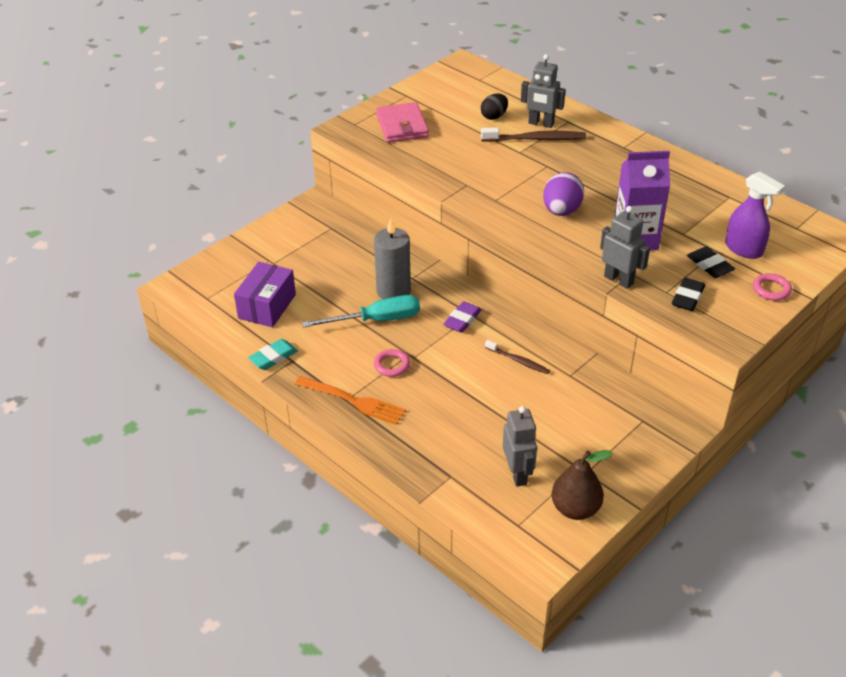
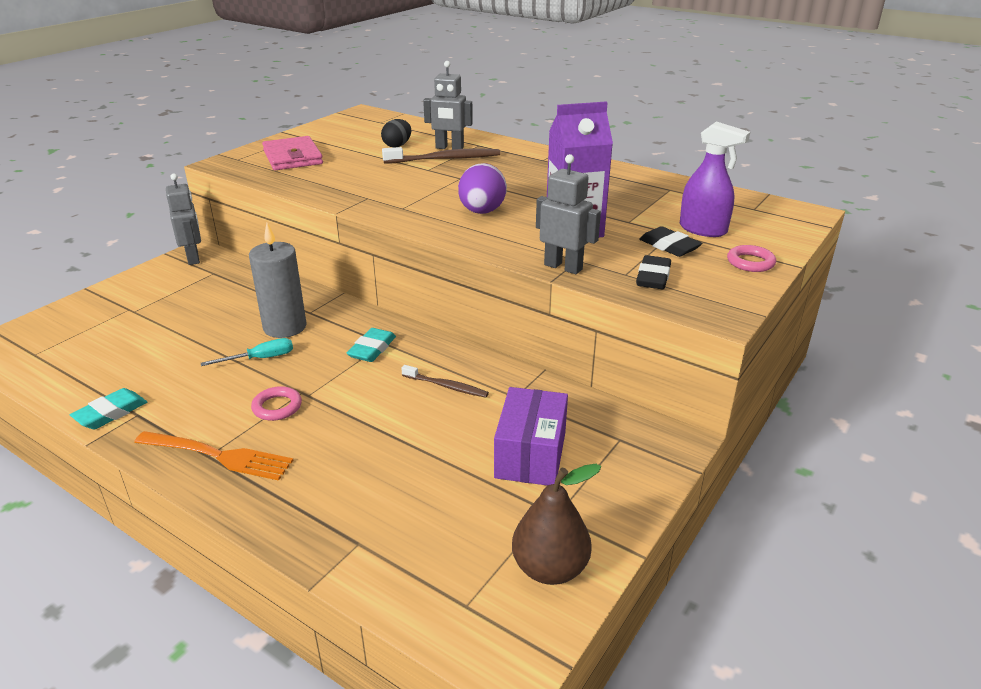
camera: 10 degrees left, 10 degrees down
purple box [234,262,296,327] -> purple box moved to [494,387,568,486]
turquoise screwdriver [302,295,420,328] -> turquoise screwdriver [201,338,293,366], size x0.58
purple eraser [443,302,482,333] -> turquoise eraser [347,328,396,362]
grey robot [503,406,537,486] -> grey robot moved to [166,173,201,265]

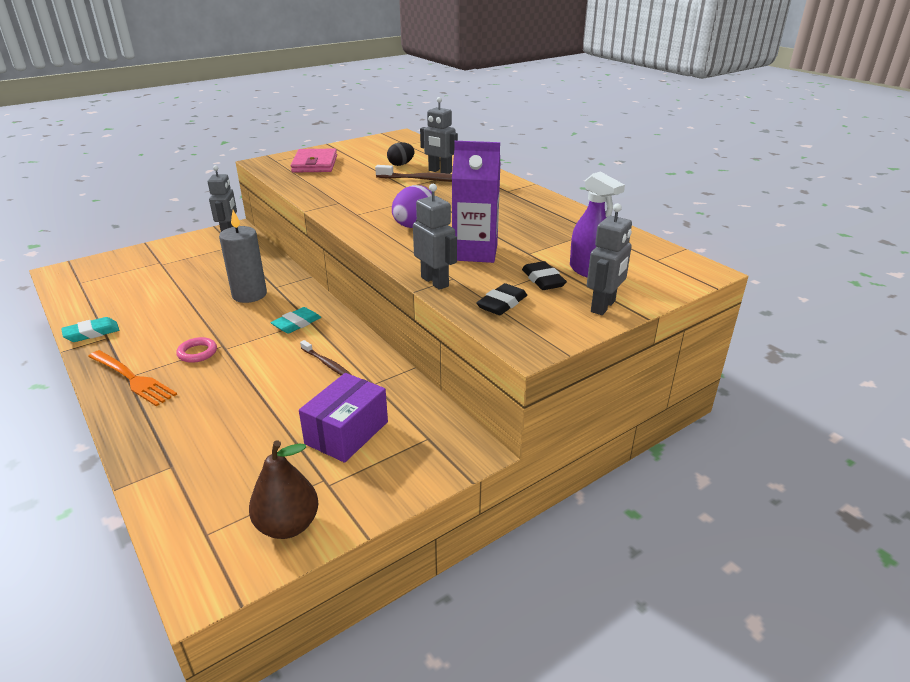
camera: 20 degrees right, 0 degrees up
turquoise screwdriver [201,338,293,366] -> none
pink ring [727,245,776,272] -> grey robot [587,203,632,315]

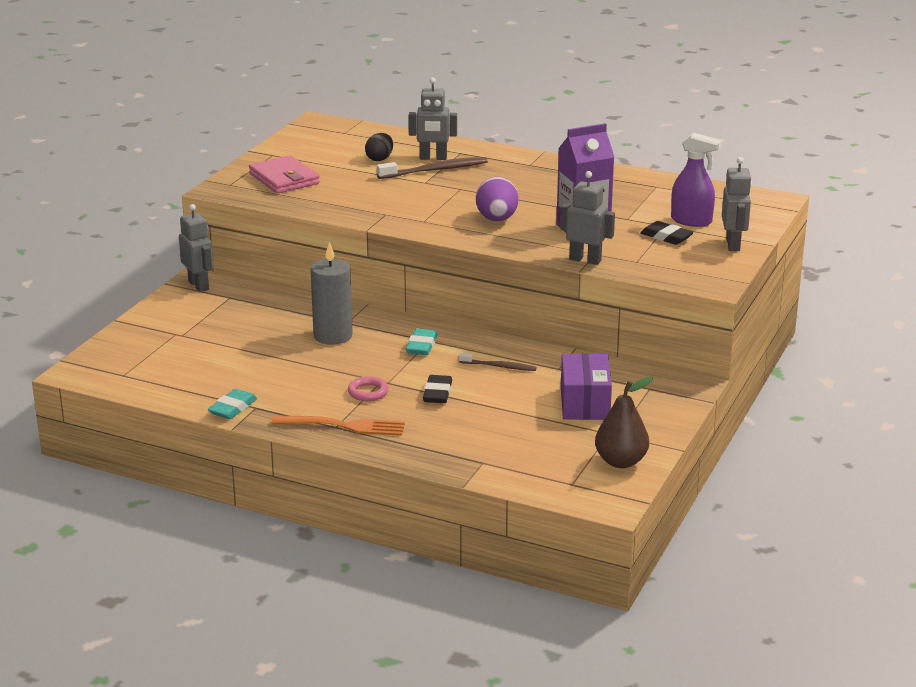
camera: 30 degrees left, 5 degrees down
black eraser [476,283,527,315] -> black eraser moved to [423,375,452,403]

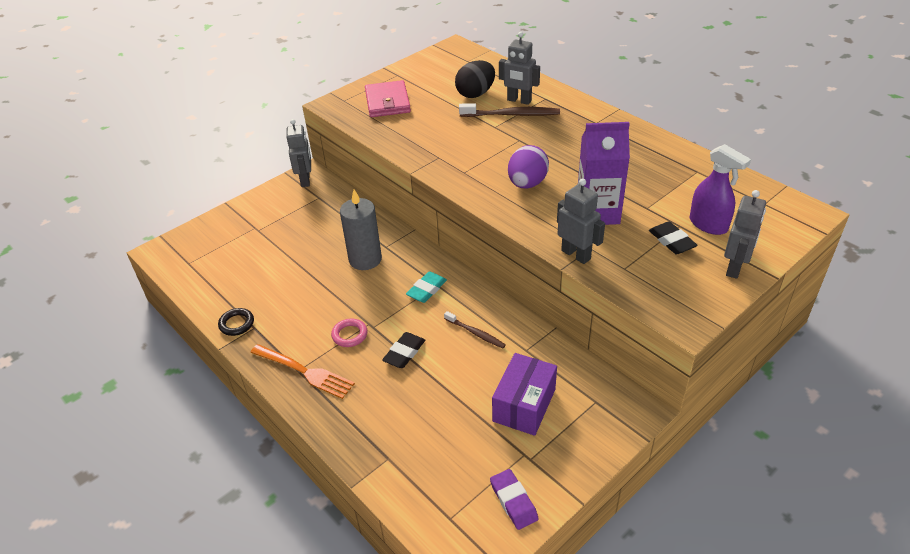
camera: 25 degrees right, 15 degrees up
turquoise eraser [208,389,257,419] -> black ring [218,308,254,336]
black egg [365,133,393,161] -> black egg [455,60,495,98], size x1.50
brown pear [595,377,653,468] -> purple eraser [490,469,539,530]

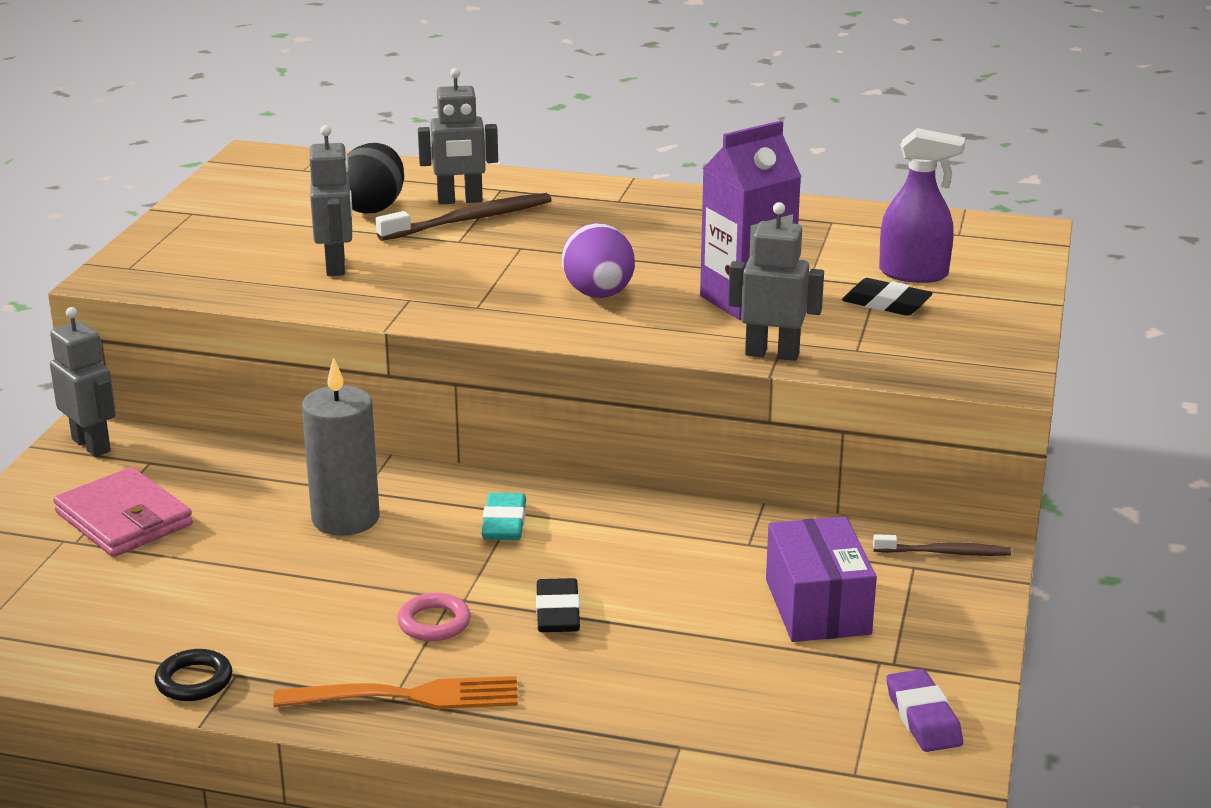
camera: 35 degrees left, 15 degrees down
pink wallet [365,80,411,117] -> pink wallet moved to [53,467,193,557]
brown toothbrush [444,311,506,348] -> brown toothbrush moved to [873,534,1011,556]
purple eraser [490,469,539,530] -> purple eraser turned 45 degrees clockwise [886,669,963,752]
grey robot [724,190,766,279] -> grey robot moved to [310,125,352,276]

